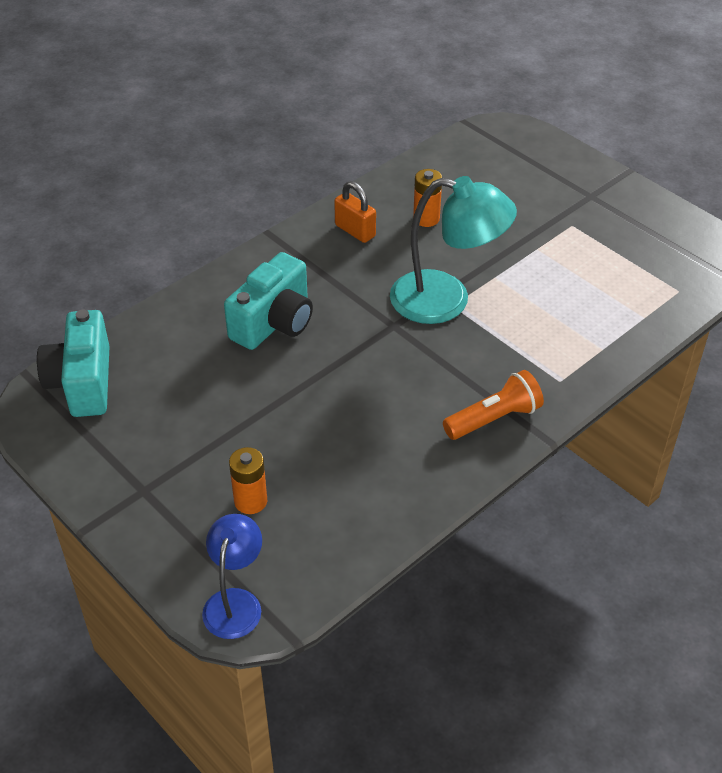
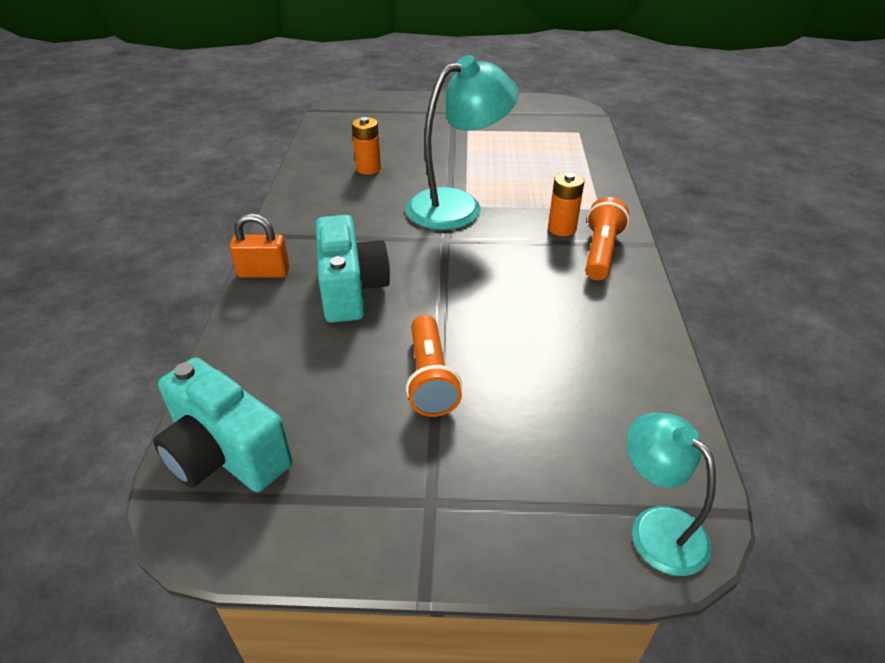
camera: 45 degrees left, 5 degrees down
blue lamp [202,514,262,639] -> turquoise lamp [626,413,716,576]
orange battery [229,447,267,514] -> orange battery moved to [548,172,584,236]
orange padlock [334,181,376,243] -> orange padlock moved to [229,213,290,278]
none -> orange flashlight [406,315,462,417]

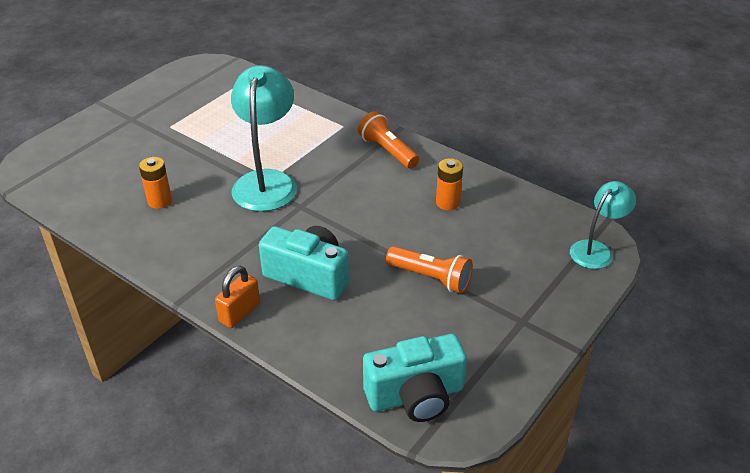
camera: 55 degrees left, 0 degrees up
orange battery [548,172,584,236] -> orange battery moved to [436,158,463,210]
turquoise lamp [626,413,716,576] -> turquoise lamp turned 135 degrees clockwise [570,181,636,269]

